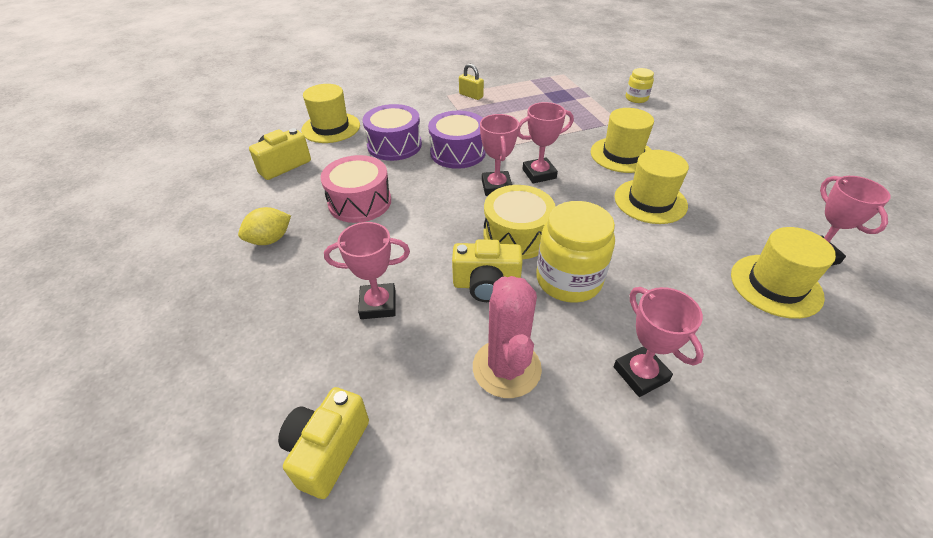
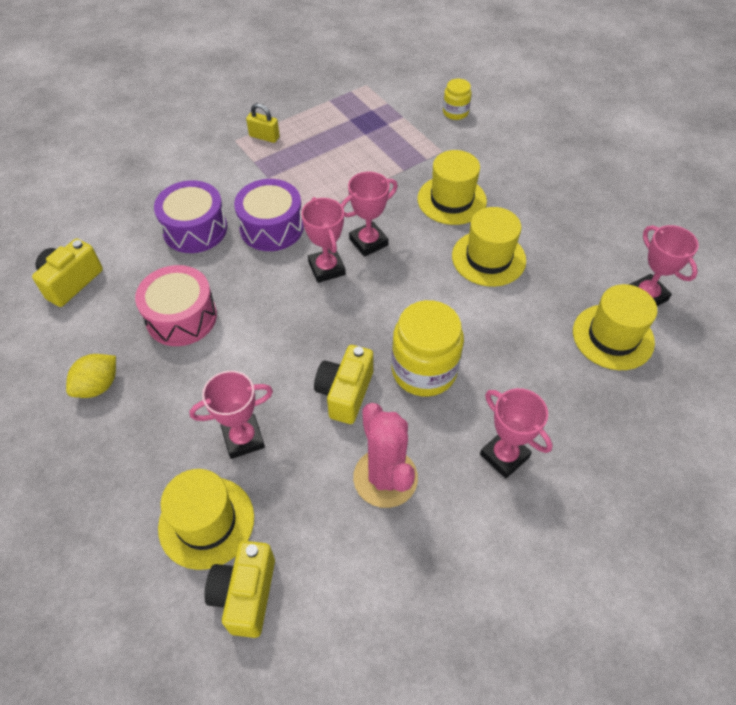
camera: 15 degrees left, 10 degrees up
yellow hat [301,84,360,143] -> yellow hat moved to [158,469,254,570]
yellow camera [452,239,523,302] -> yellow camera turned 120 degrees clockwise [314,345,373,424]
yellow drum [484,185,556,259] -> none

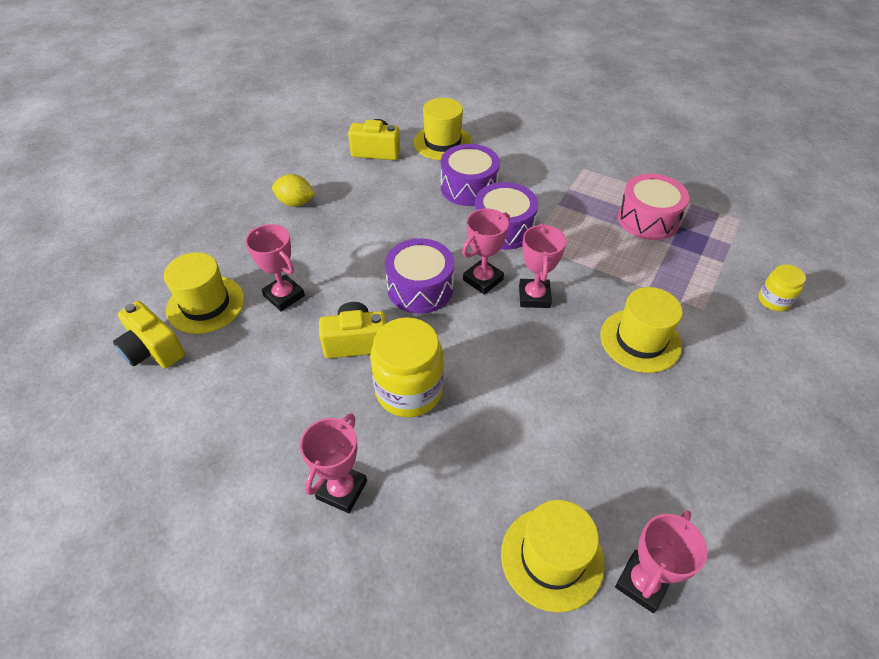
camera: 65 degrees right, 5 degrees down
pink drum [135,265,217,346] -> pink drum moved to [618,174,689,240]
yellow camera [205,541,275,638] -> yellow camera turned 120 degrees counterclockwise [113,301,185,368]
yellow padlock [246,103,280,143] -> none
pink trophy [341,172,398,257] -> pink trophy turned 60 degrees clockwise [519,223,567,308]
pink cactus [353,403,418,508] -> none
yellow hat [452,207,526,287] -> yellow hat moved to [413,98,472,160]
none -> purple drum [385,238,454,314]

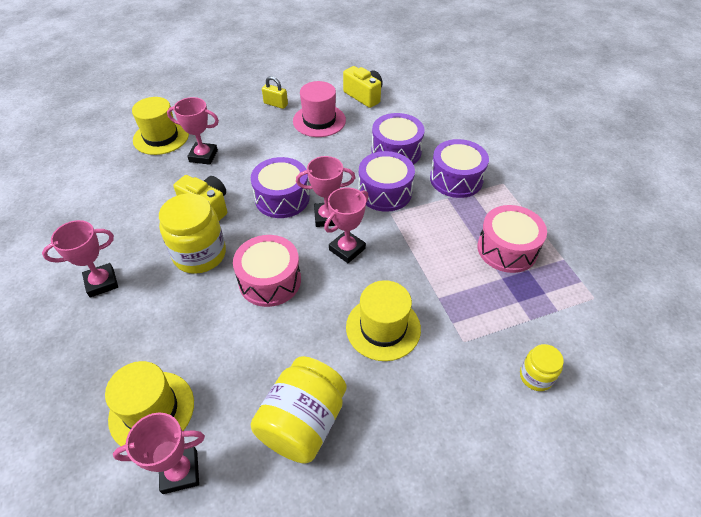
camera: 40 degrees right, 0 degrees up
yellow camera [113,301,185,368] -> none
pink trophy [245,224,305,311] -> pink trophy turned 75 degrees counterclockwise [167,97,219,165]
yellow lemon [272,174,315,207] -> yellow padlock [262,76,288,109]
yellow hat [413,98,472,160] -> none
none -> pink drum [233,235,301,307]
none -> yellow jar [251,356,346,463]
none -> pink hat [293,81,346,137]
none -> purple drum [430,139,489,198]

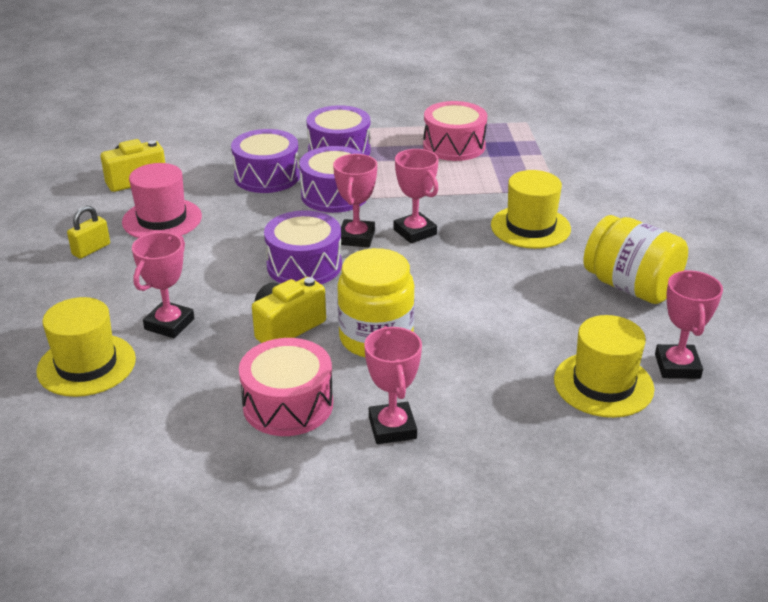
camera: 75 degrees left, 15 degrees down
pink drum [233,235,301,307] -> pink drum moved to [239,338,333,436]
yellow jar [520,344,564,391] -> none

